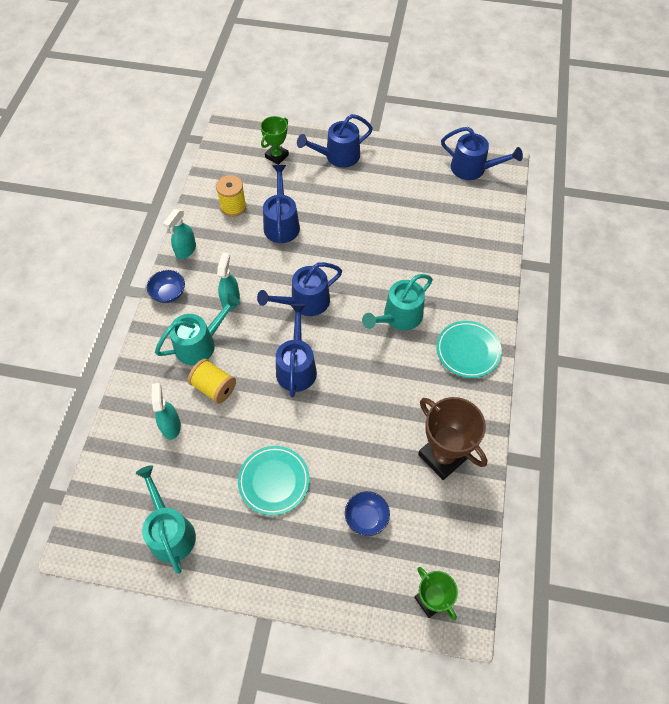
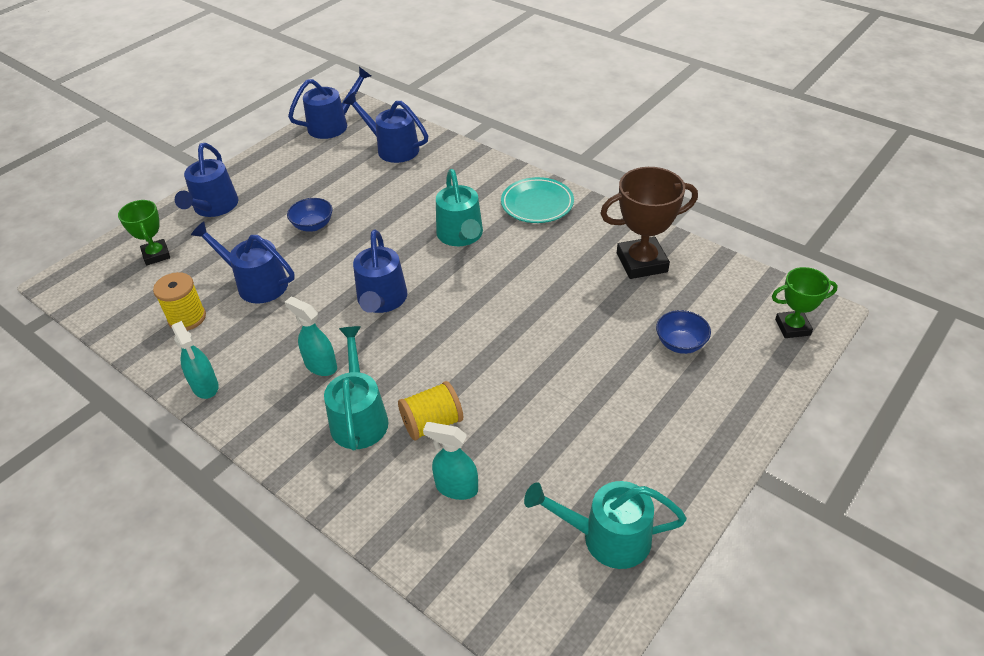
camera: 60 degrees left, 15 degrees down
blue bowl [147,270,185,303] -> blue bowl moved to [287,198,332,231]
turquoise plate [238,446,310,516] -> none
blue watering can [276,304,317,397] -> blue watering can moved to [343,92,428,163]

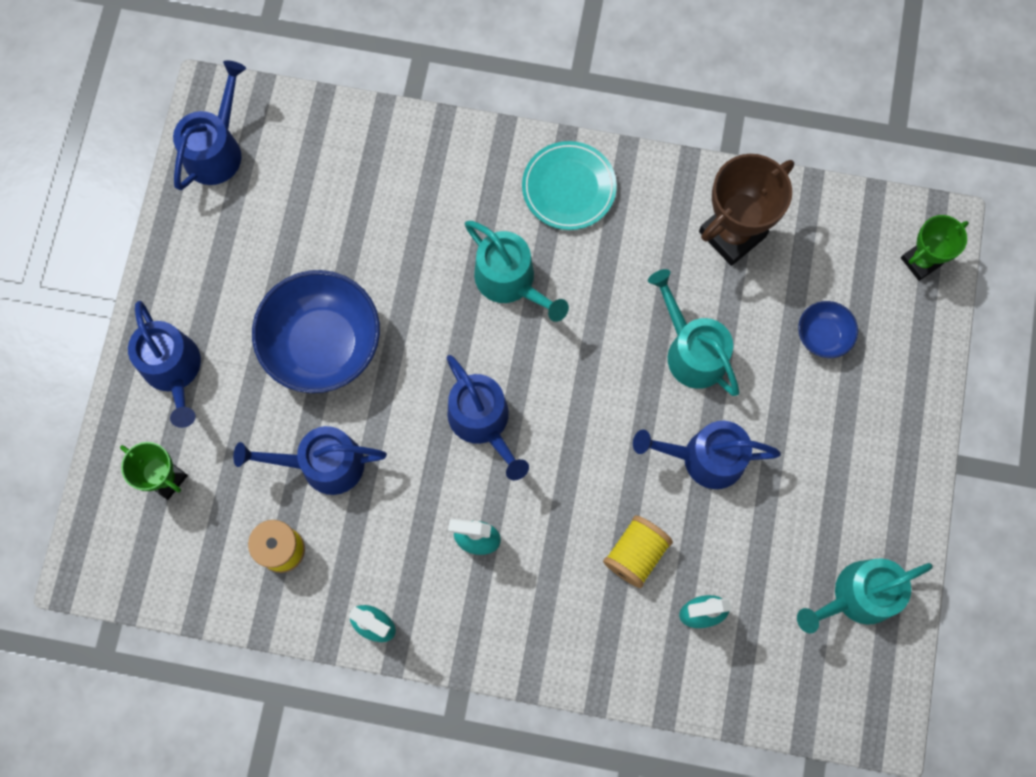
camera: 30 degrees left, 30 degrees up
blue bowl [287,198,332,231] -> blue bowl [252,270,380,393], size x2.10
turquoise watering can [324,326,388,450] -> turquoise watering can moved to [648,269,740,396]
blue watering can [343,92,428,163] -> blue watering can moved to [633,421,781,489]

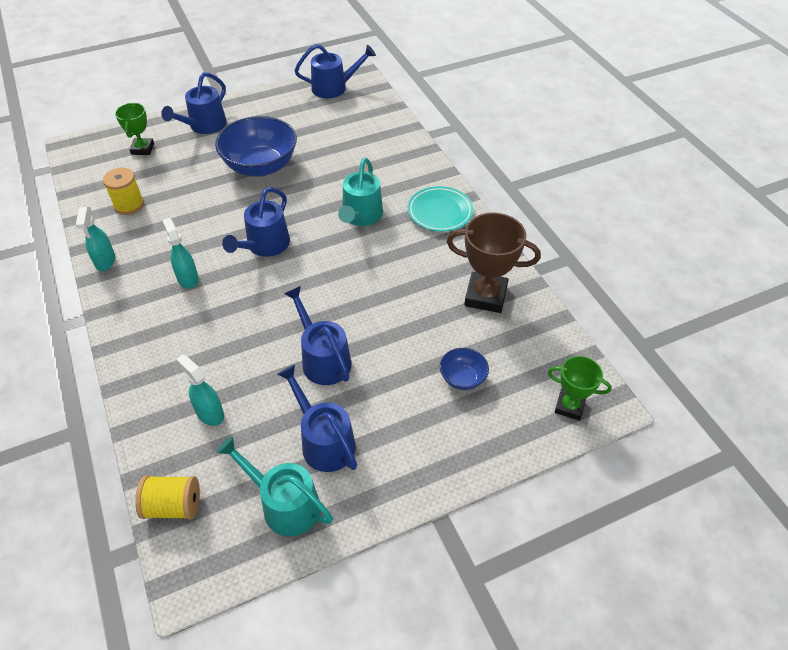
camera: 55 degrees right, 25 degrees down
blue watering can [233,426,387,495] -> blue watering can moved to [277,364,357,472]
yellow spool [603,515,673,588] -> yellow spool moved to [135,476,200,520]
turquoise watering can [648,269,740,396] -> none

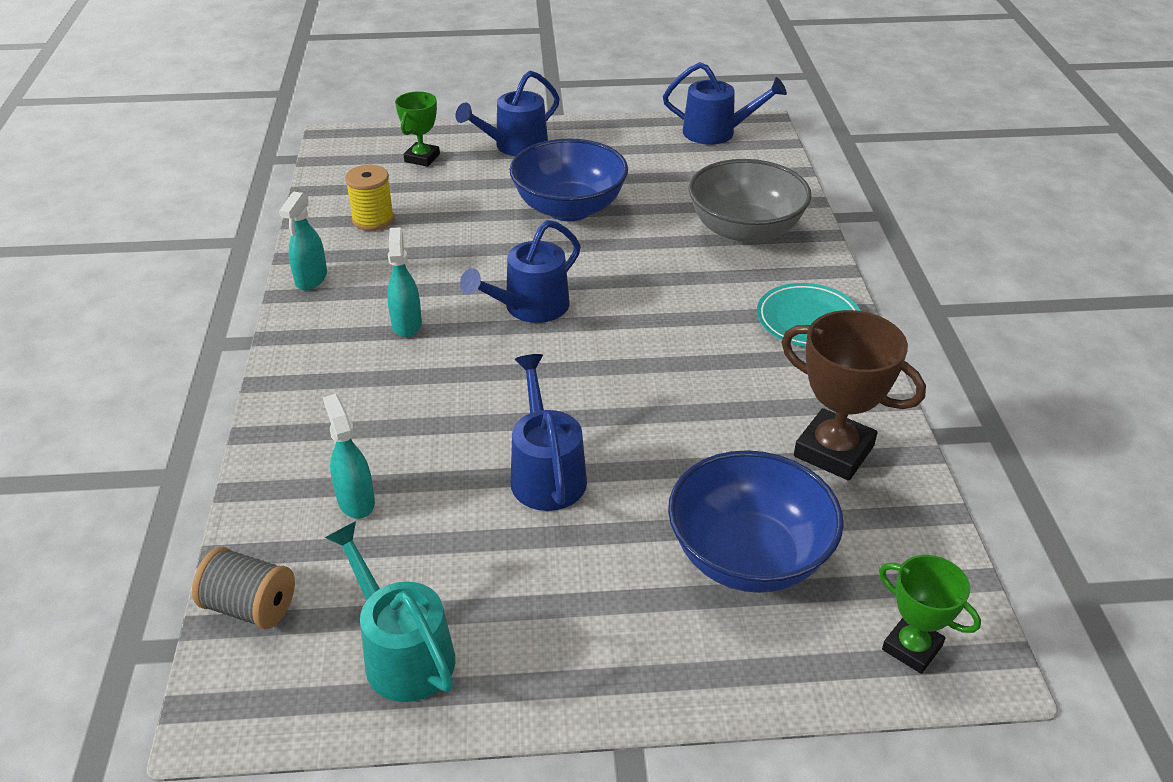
camera: 20 degrees right, 10 degrees down
yellow spool [135,476,200,520] -> grey spool [192,547,295,629]
blue watering can [277,364,357,472] -> none
turquoise watering can [338,158,383,226] -> none
blue bowl [440,348,489,390] -> blue bowl [668,450,844,593], size x2.10
none -> grey bowl [689,159,812,245]

